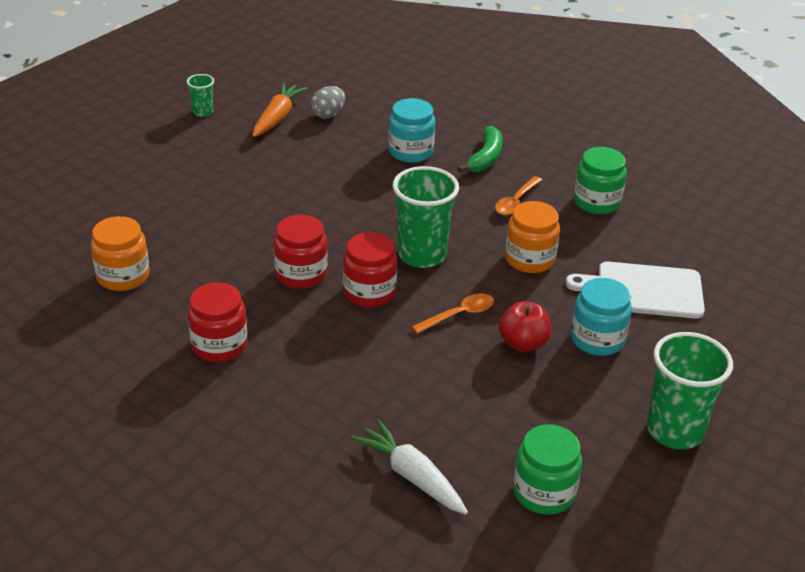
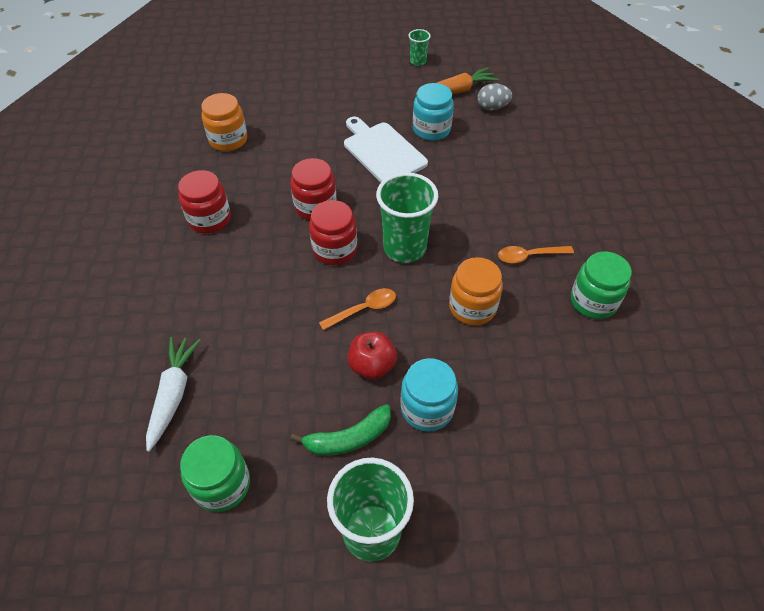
camera: 50 degrees right, 15 degrees up
turquoise jar [388,98,435,163] -> turquoise jar moved to [413,83,454,141]
orange spoon [412,293,494,334] -> orange spoon turned 45 degrees counterclockwise [319,288,396,330]
green banana [458,126,503,172] -> green banana moved to [290,404,391,456]
white cutting board [566,262,705,319] -> white cutting board moved to [344,117,428,182]

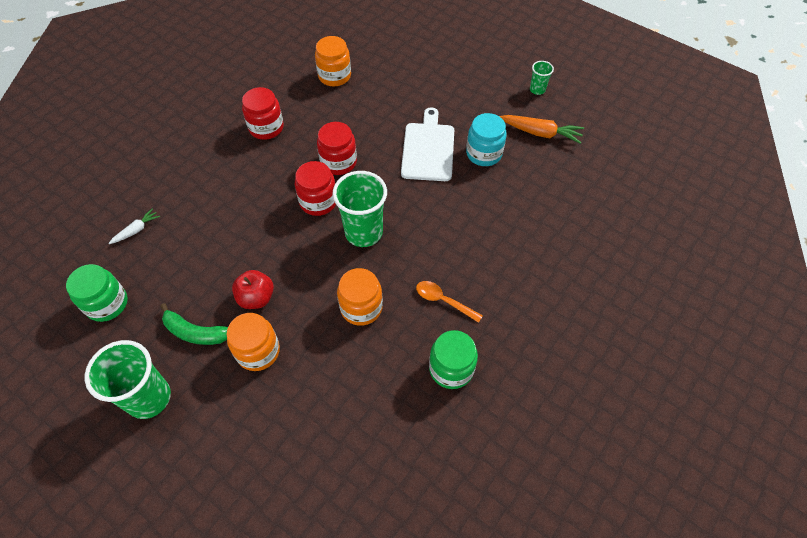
camera: 40 degrees right, 5 degrees up
white carrot [146,337,201,452] -> white carrot [109,208,160,244], size x0.58
orange spoon [319,288,396,330] -> none
turquoise jar [400,358,458,432] -> orange jar [227,313,280,371]
grey egg [478,83,512,111] -> none

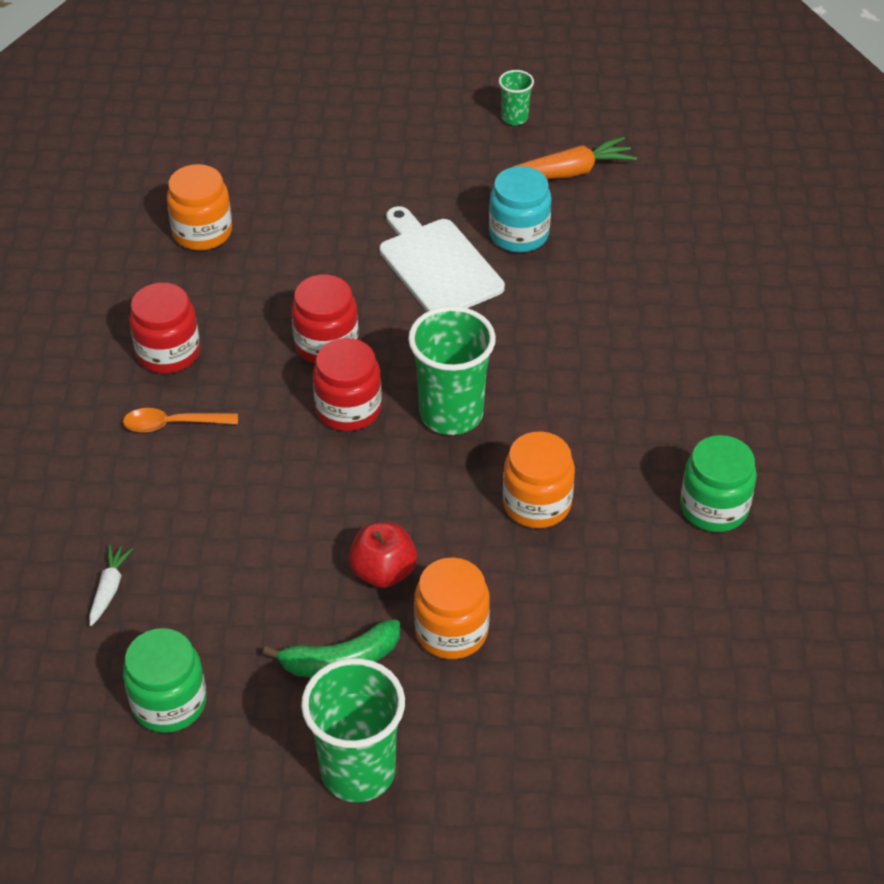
camera: 35 degrees left, 10 degrees down
orange spoon [416,281,483,323] -> orange spoon moved to [123,408,238,433]

